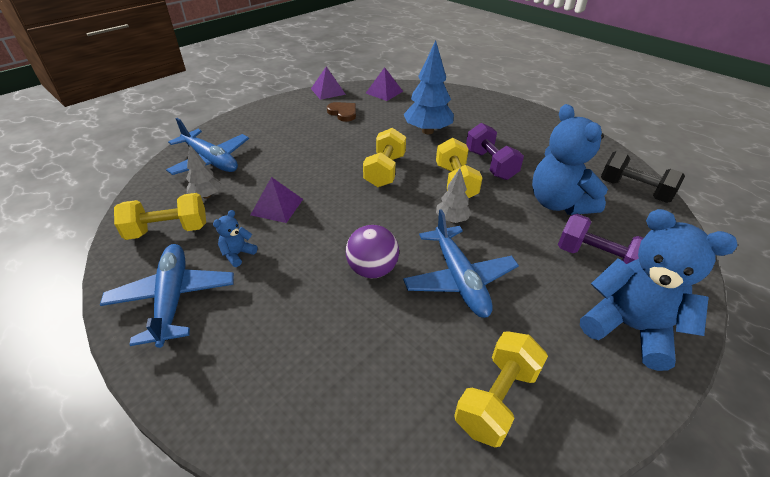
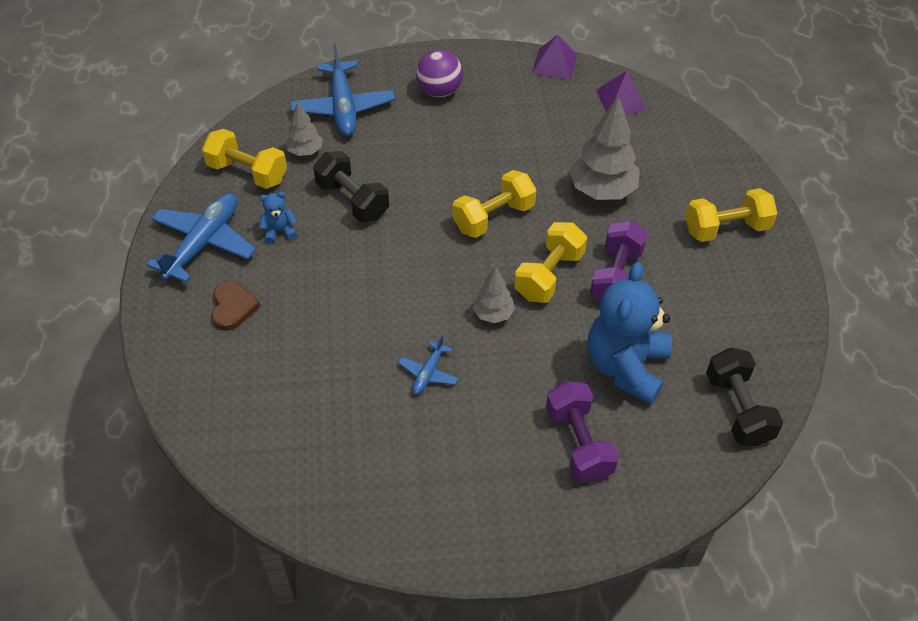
camera: 40 degrees right, 10 degrees up
purple pyramid [251,177,303,223] -> black dumbbell [313,151,389,222]
brown heart [327,102,356,122] -> brown heart moved to [212,281,260,331]
purple ball [346,225,399,278] -> purple ball moved to [416,50,463,97]
blue plane [403,209,519,318] -> blue plane [398,335,459,394], size x0.50
blue tree [404,40,454,134] -> grey tree [569,96,640,200]
yellow dumbbell [454,331,548,447] -> yellow dumbbell moved to [685,188,778,242]
blue teddy bear [580,209,738,371] -> none

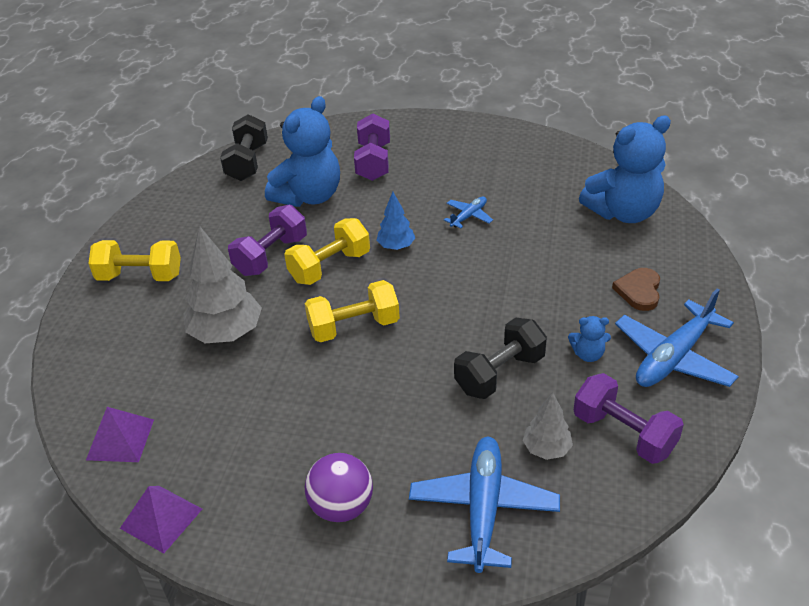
camera: 160 degrees left, 10 degrees down
yellow dumbbell [202,129,287,189] -> purple dumbbell [574,373,684,464]
black dumbbell [313,151,389,222] -> black dumbbell turned 75 degrees clockwise [454,318,547,399]
grey tree [472,267,515,323] -> blue tree [376,192,415,250]
none -> blue teddy bear [579,116,671,223]

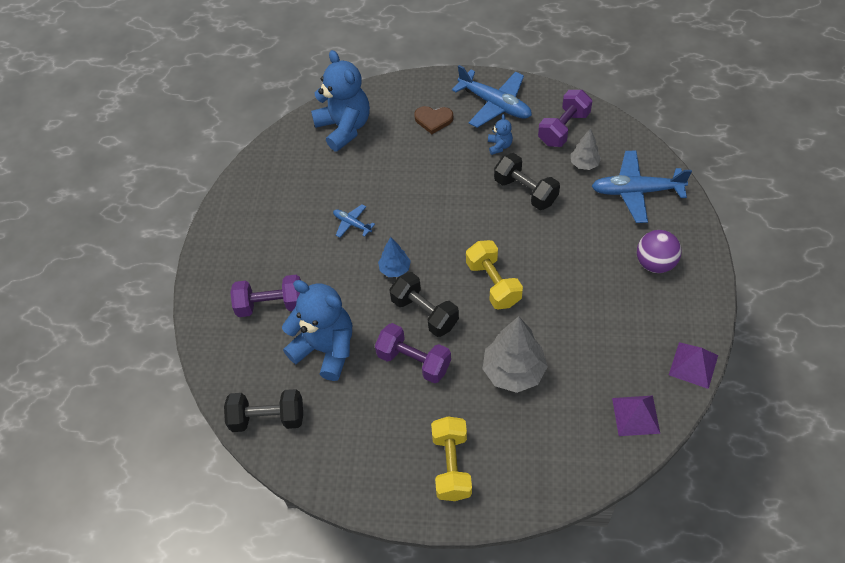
camera: 95 degrees left, 15 degrees up
yellow dumbbell [284,218,370,285] -> black dumbbell [389,272,459,337]

